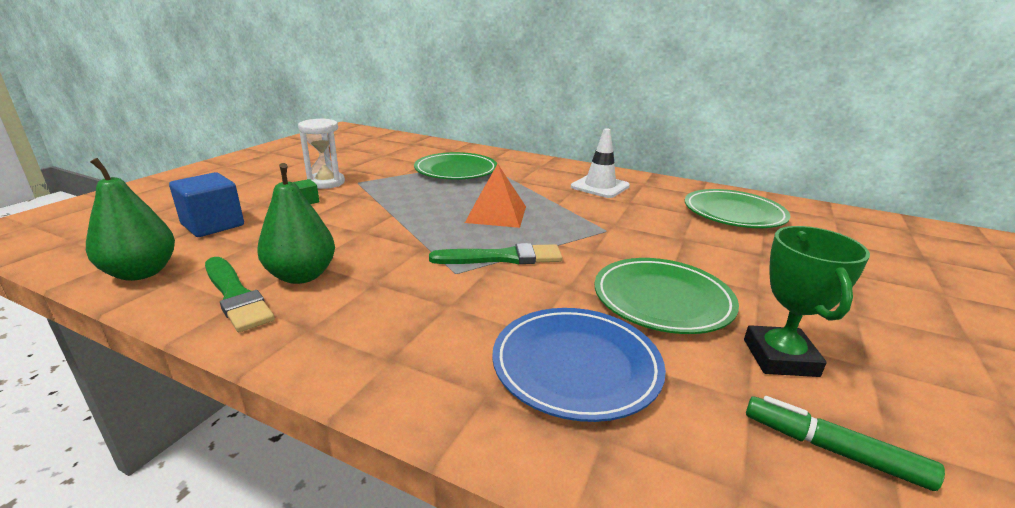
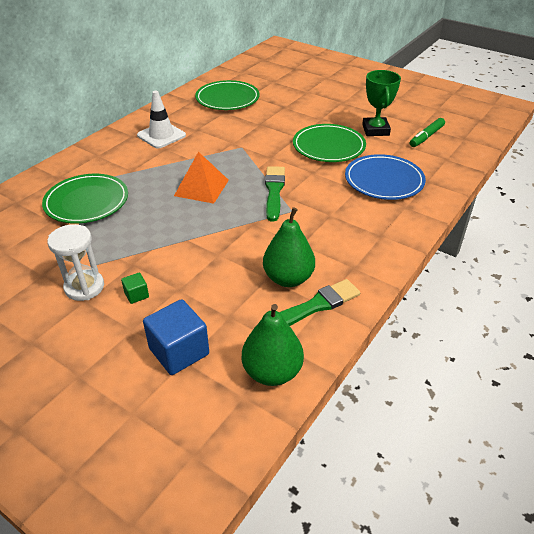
camera: 80 degrees left, 15 degrees up
green trophy [744,226,870,377] -> green trophy turned 75 degrees clockwise [362,70,401,136]

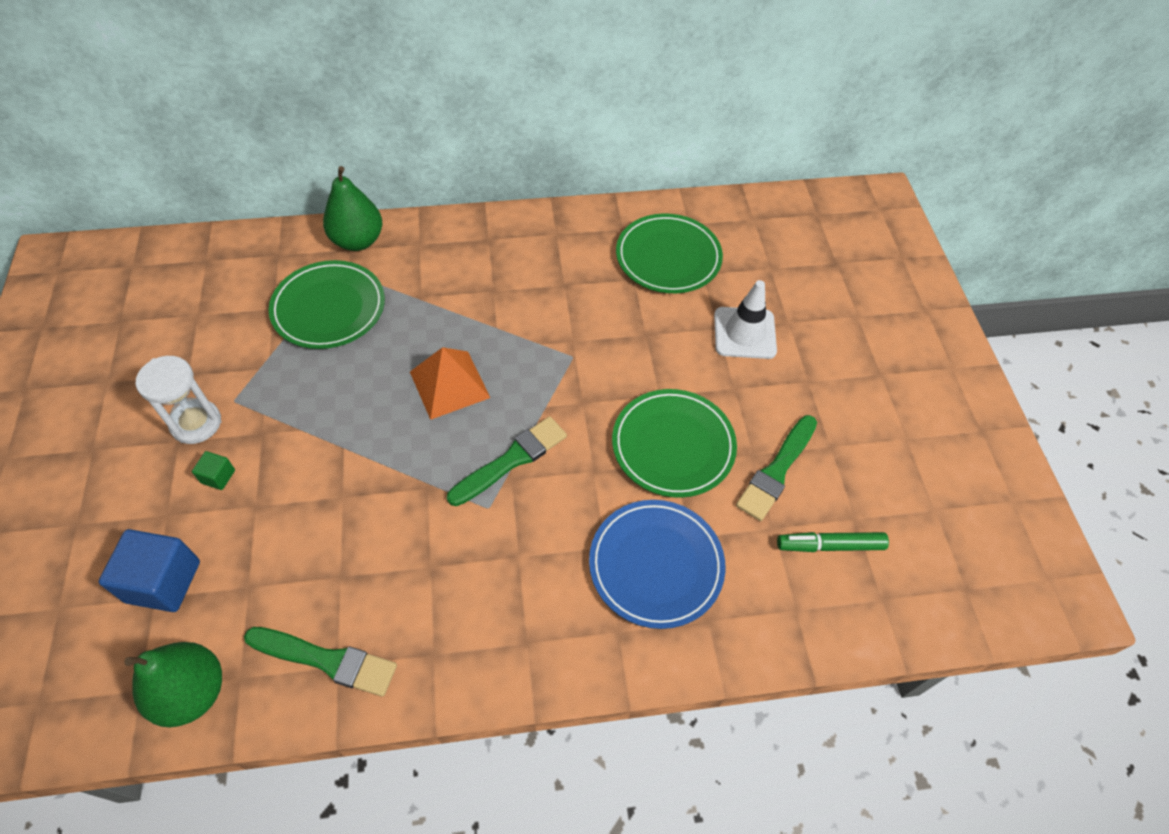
camera: 45 degrees right, 15 degrees up
white traffic cone [137,91,186,148] -> white traffic cone moved to [714,280,777,359]
green pear [263,207,315,287] -> green pear moved to [323,166,382,251]
green trophy [362,70,401,136] -> green brush [736,415,817,521]

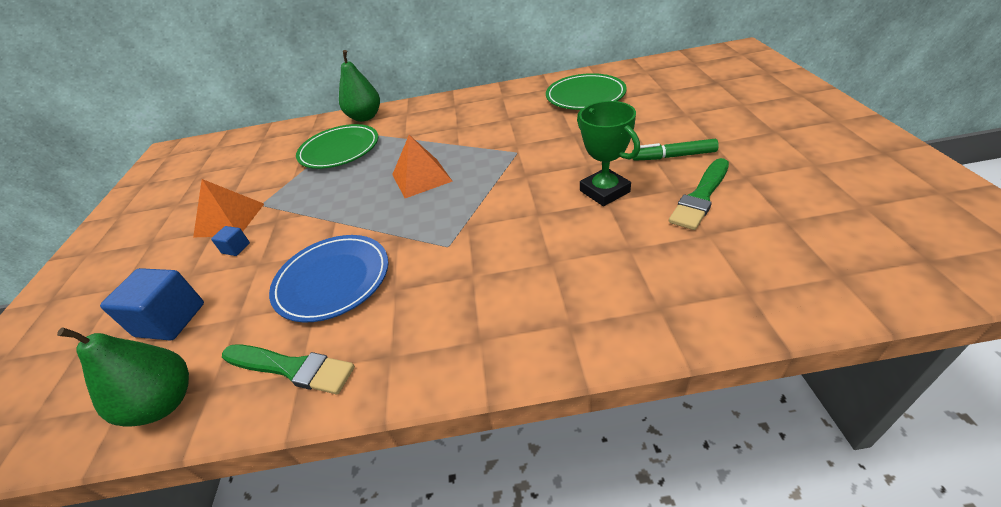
camera: 10 degrees right, 15 degrees down
white hourglass [136,356,221,444] -> orange pyramid [193,179,264,238]
green cube [192,451,235,490] -> blue cube [211,226,250,256]
green brush [447,416,567,506] -> none
blue plate [589,500,726,629] -> blue plate moved to [269,235,388,322]
green plate [612,389,737,498] -> green trophy [577,101,640,206]
white traffic cone [714,280,777,359] -> none
green marker [777,532,889,552] -> green marker moved to [632,139,719,161]

